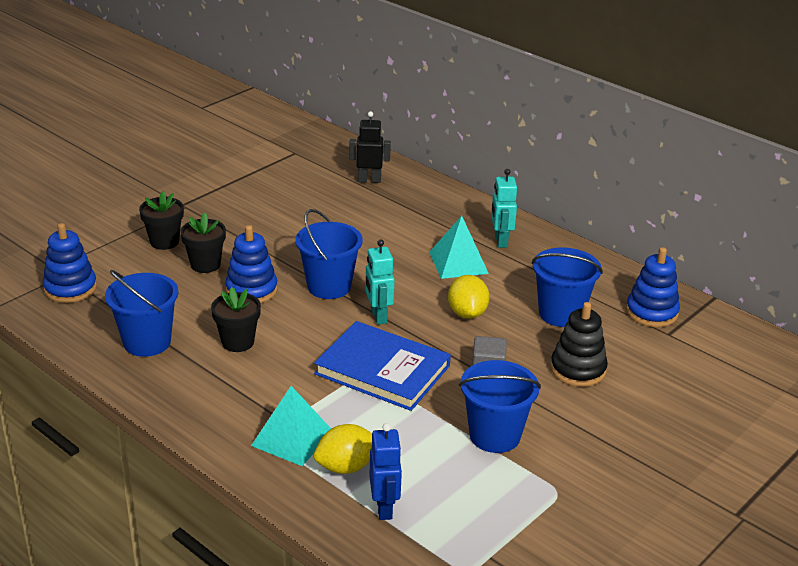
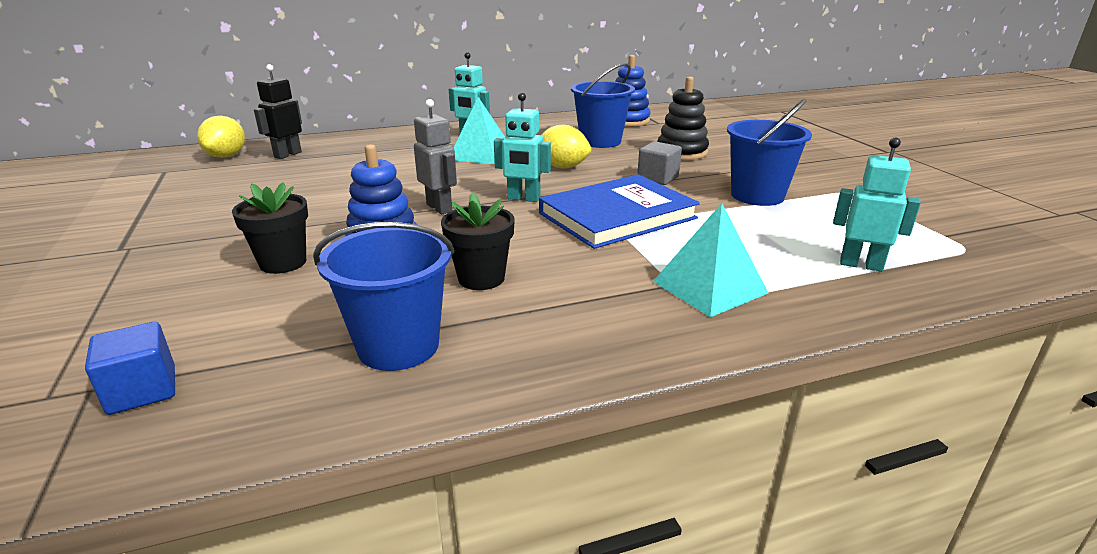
camera: 60 degrees left, 5 degrees down
blue stacking toy [43,223,97,303] -> blue cube [85,322,175,415]
black flower pot [139,191,184,250] -> none
blue bucket [296,209,363,299] -> grey robot [414,99,457,214]
yellow lemon [314,424,372,474] -> yellow lemon moved to [197,116,245,158]
blue robot [369,423,402,520] -> turquoise robot [833,137,921,272]

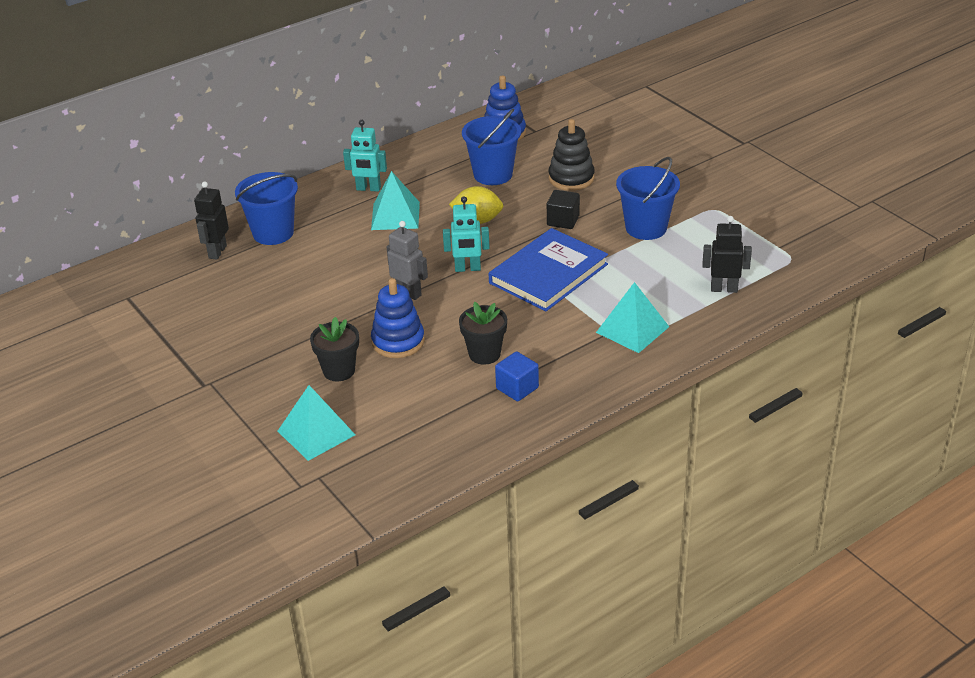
camera: 15 degrees left, 10 degrees up
blue cube [85,322,175,415] -> blue cube moved to [495,351,539,401]
yellow lemon [197,116,245,158] -> none
blue bucket [313,222,454,371] -> blue bucket moved to [235,172,298,245]
grey cube [637,141,682,185] -> black cube [547,190,580,229]
turquoise robot [833,137,921,272] -> black robot [702,216,752,293]
none -> turquoise pyramid [278,385,355,461]

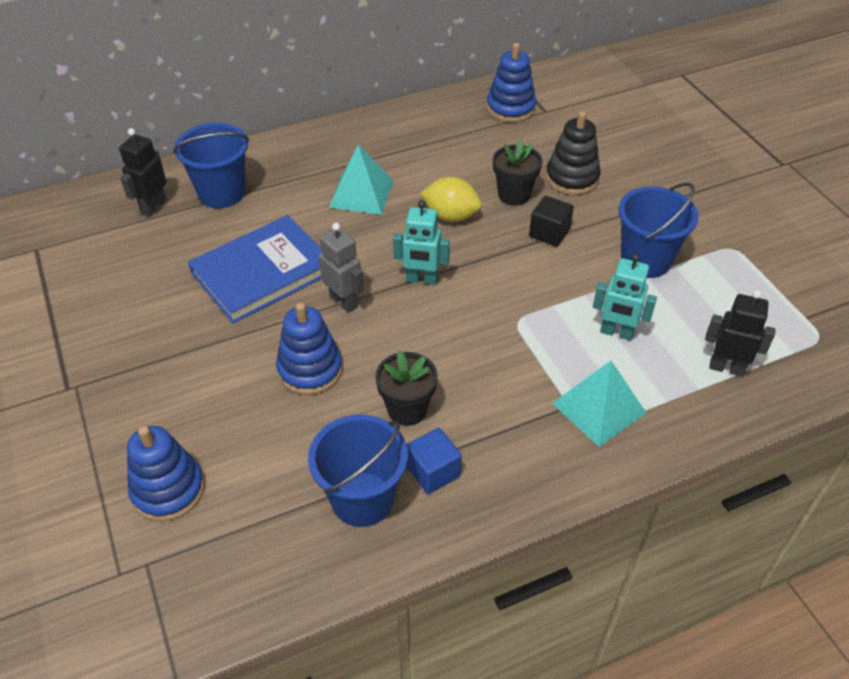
camera: 10 degrees right, 10 degrees up
turquoise pyramid [278,385,355,461] -> blue stacking toy [127,426,205,521]
black flower pot [310,317,359,381] -> black flower pot moved to [493,140,542,206]
turquoise robot [343,120,387,192] -> turquoise robot moved to [593,254,657,341]
blue bucket [462,109,521,185] -> blue bucket moved to [308,414,408,527]
blue book [489,228,608,311] -> blue book moved to [188,215,322,323]

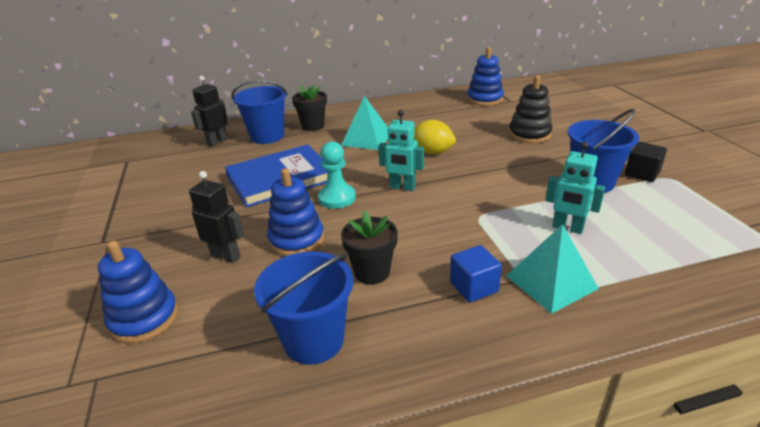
camera: 10 degrees right, 15 degrees down
grey robot [319,223,364,313] -> turquoise pawn [318,141,356,209]
blue cube [407,428,462,494] -> blue cube moved to [450,245,502,303]
black flower pot [493,140,542,206] -> black flower pot moved to [292,85,327,131]
black cube [529,196,574,247] -> black cube moved to [625,142,667,182]
black robot [705,290,776,377] -> black robot moved to [189,171,244,263]

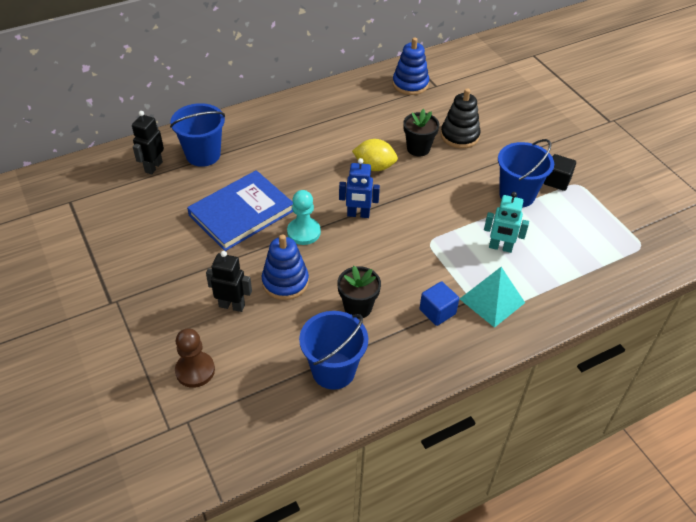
camera: 15 degrees left, 15 degrees up
blue stacking toy [98,241,178,344] -> brown pawn [175,329,215,388]
black flower pot [292,85,327,131] -> black flower pot moved to [403,109,439,157]
turquoise pyramid [341,96,388,150] -> none
turquoise robot [378,110,424,191] -> blue robot [339,158,380,218]

